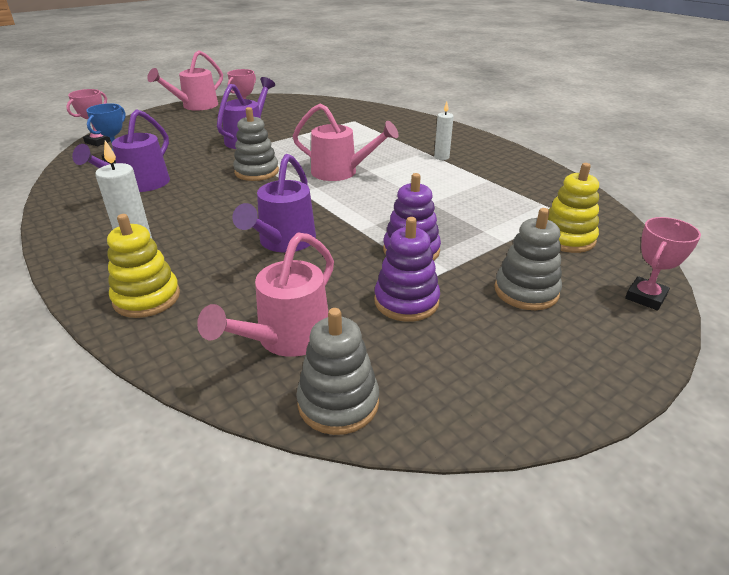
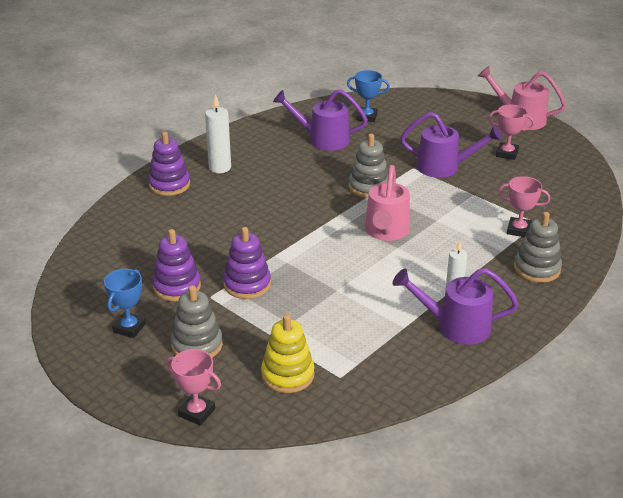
camera: 80 degrees right, 0 degrees up
pink trophy [66,89,111,146] -> pink trophy moved to [498,176,550,237]
yellow stacking toy [107,214,180,318] -> purple stacking toy [148,132,190,196]
pink watering can [197,233,334,357] -> none
purple watering can [232,154,316,252] -> purple watering can moved to [392,268,519,345]
grey stacking toy [296,308,379,435] -> grey stacking toy moved to [514,212,562,283]
none -> blue trophy [104,269,146,338]

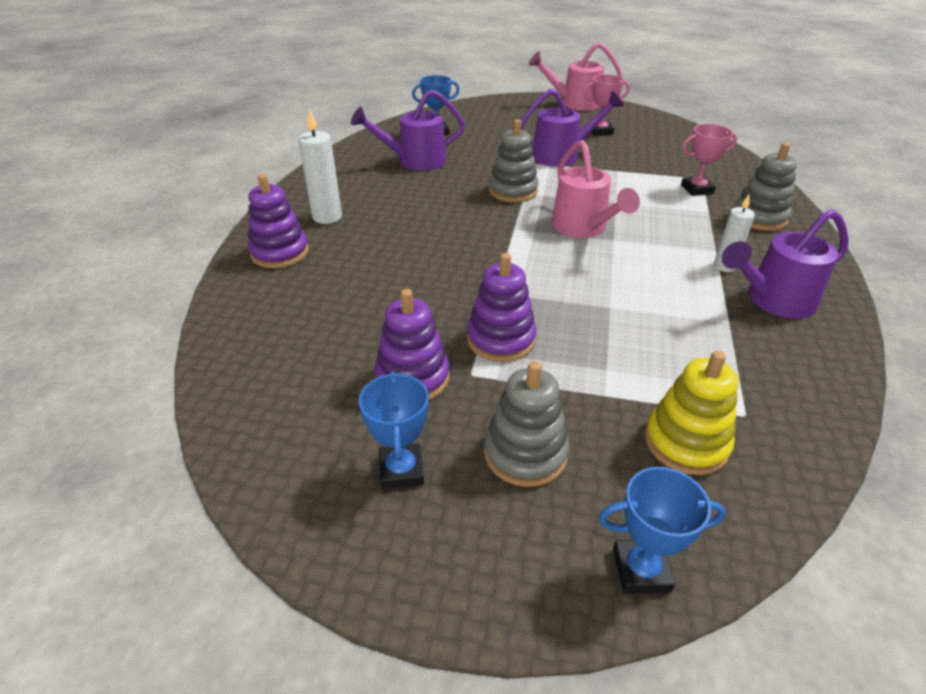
camera: 30 degrees left, 5 degrees up
pink trophy [166,349,221,426] -> blue trophy [598,467,726,594]

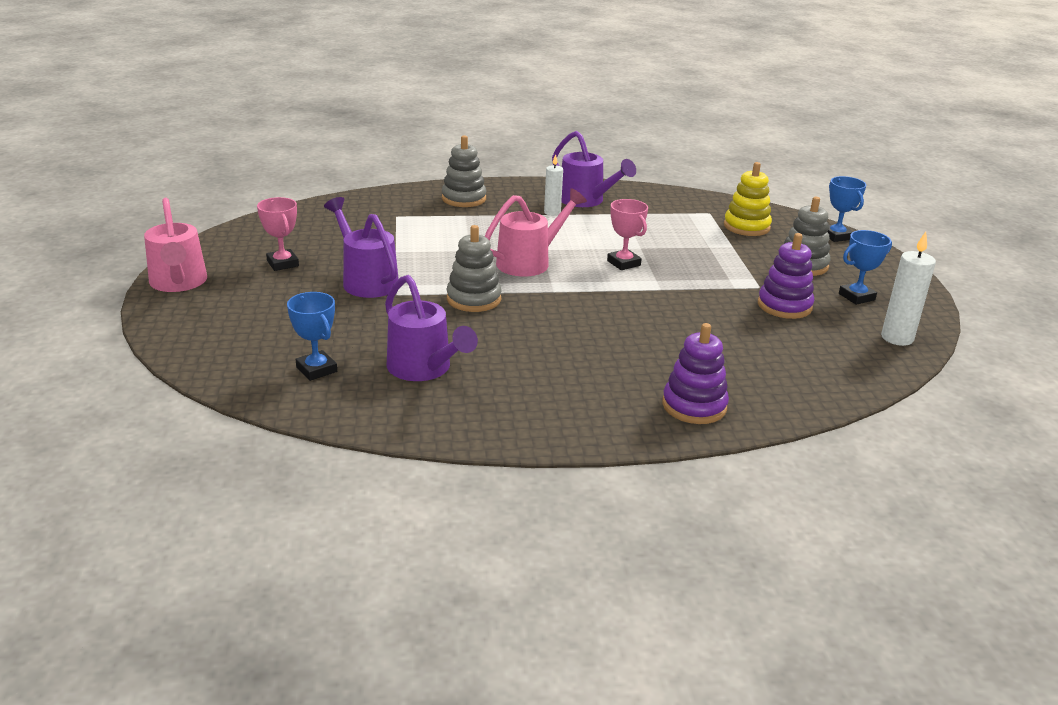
camera: 110 degrees left, 10 degrees down
white candle [298,108,342,224] -> white candle moved to [881,232,936,346]
purple stacking toy [467,253,537,362] -> none
pink trophy [681,124,737,196] -> pink trophy moved to [607,199,648,270]

